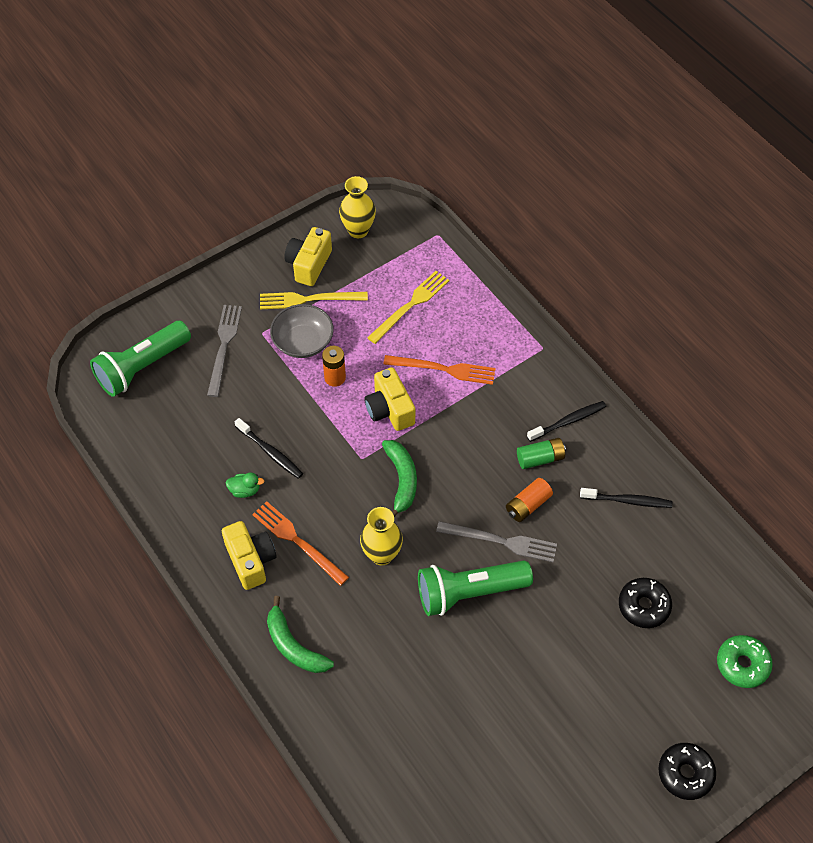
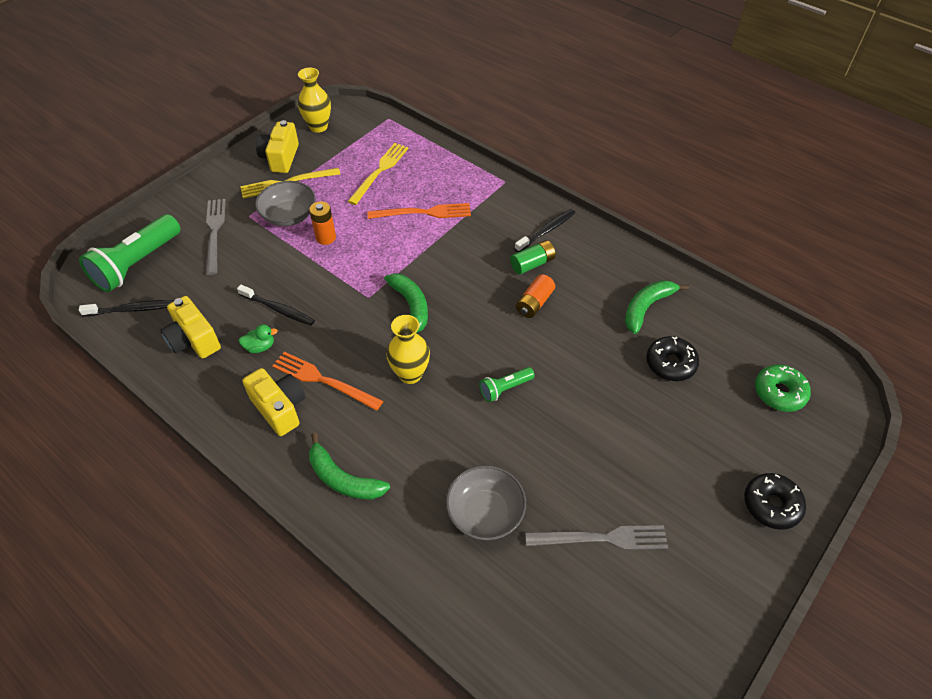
camera: 15 degrees left, 5 degrees down
yellow camera [364,367,415,431] -> yellow camera moved to [160,296,221,359]
green flashlight [418,560,533,616] -> green flashlight [479,367,535,402], size x0.50
grey fork [436,521,557,562] -> grey fork moved to [525,525,668,550]
black toothbrush [580,488,672,508] -> black toothbrush moved to [79,300,173,317]
none -> grey bowl [446,465,526,540]
none -> green banana [625,280,689,334]

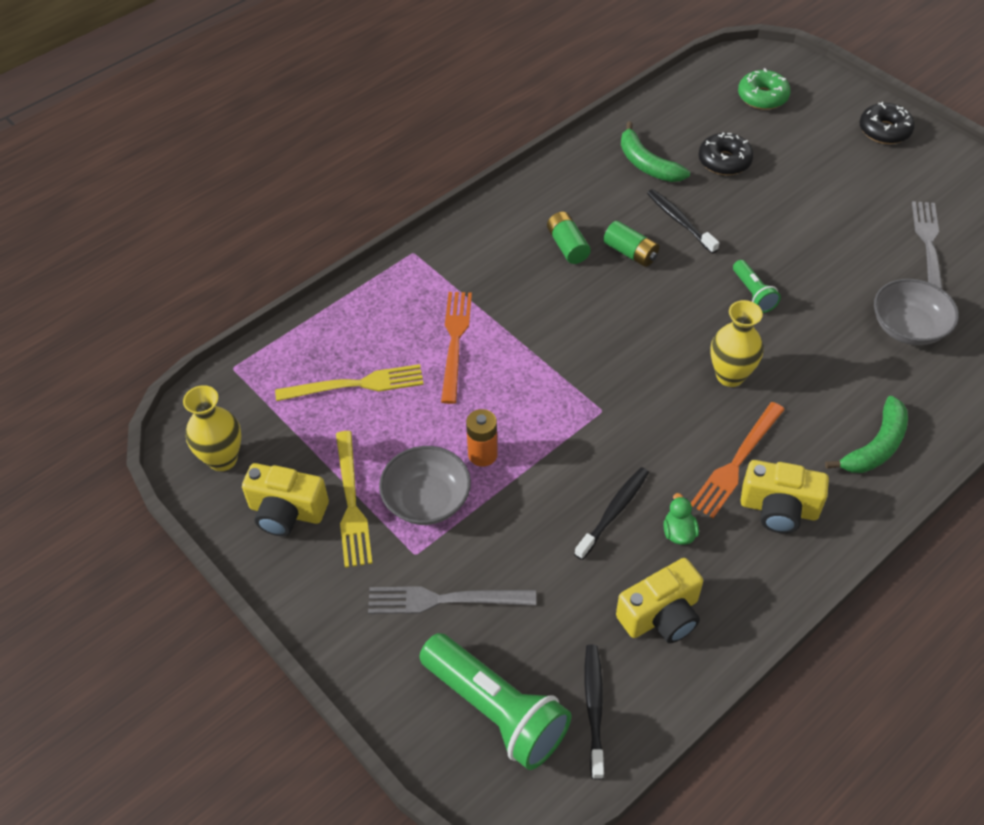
camera: 80 degrees left, 0 degrees up
yellow camera [242,368,306,436] -> yellow camera turned 135 degrees counterclockwise [740,460,829,533]
yellow fork [347,143,409,205] -> yellow fork turned 135 degrees clockwise [275,364,424,401]
green banana [384,273,428,333] -> none
black toothbrush [514,209,575,252] -> black toothbrush moved to [647,189,719,254]
orange battery [516,274,555,318] -> green battery [603,221,659,267]

